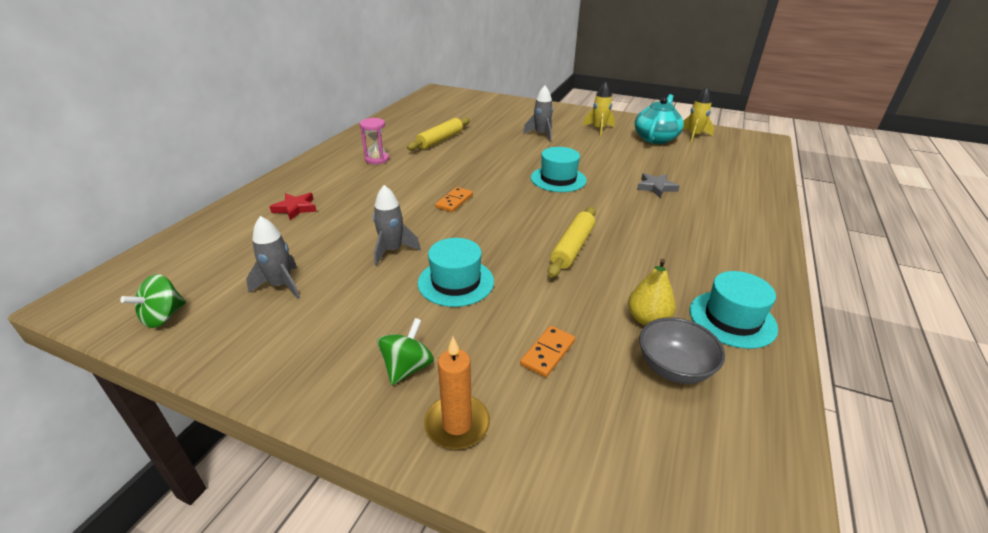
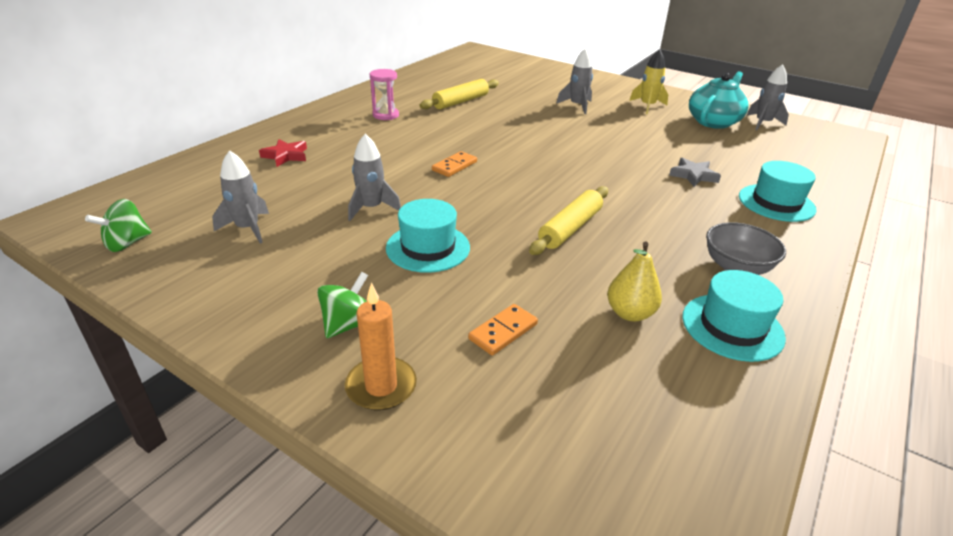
camera: 10 degrees right, 0 degrees up
turquoise hat [531,147,587,192] -> turquoise hat moved to [739,161,817,222]
grey bowl [639,317,725,384] -> grey bowl moved to [706,222,786,275]
yellow rocket [683,87,714,142] -> grey rocket [746,65,789,130]

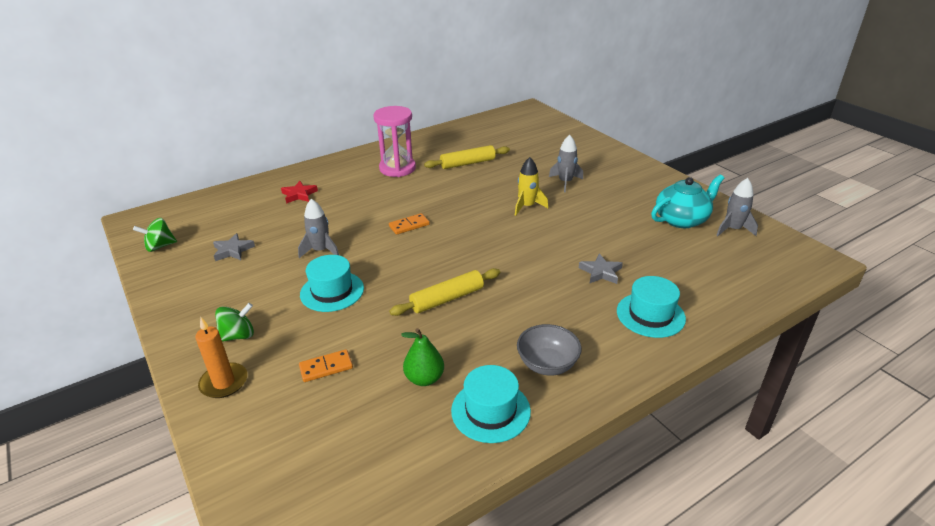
camera: 25 degrees right, 0 degrees up
grey rocket [212,150,269,244] -> grey star [213,233,255,261]
pink hourglass [370,69,399,120] -> pink hourglass [373,106,416,177], size x1.68
yellow pear [607,242,662,321] -> green pear [401,328,444,386]
yellow rocket [629,49,668,114] -> yellow rocket moved to [515,157,548,216]

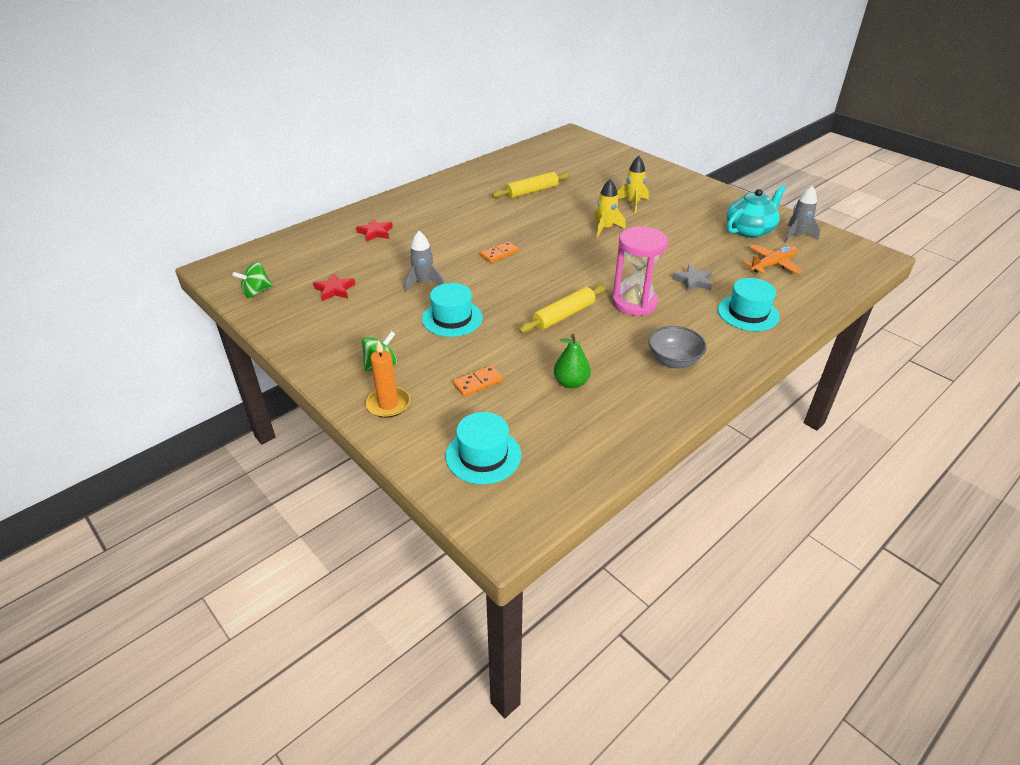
camera: 10 degrees left, 5 degrees up
grey star [213,233,255,261] -> red star [313,273,355,301]
pink hourglass [373,106,416,177] -> pink hourglass moved to [612,226,668,316]
turquoise hat [451,365,531,443] -> turquoise hat moved to [446,412,521,484]
grey rocket [549,135,583,192] -> yellow rocket [617,156,649,213]
none -> orange plane [743,244,802,274]

